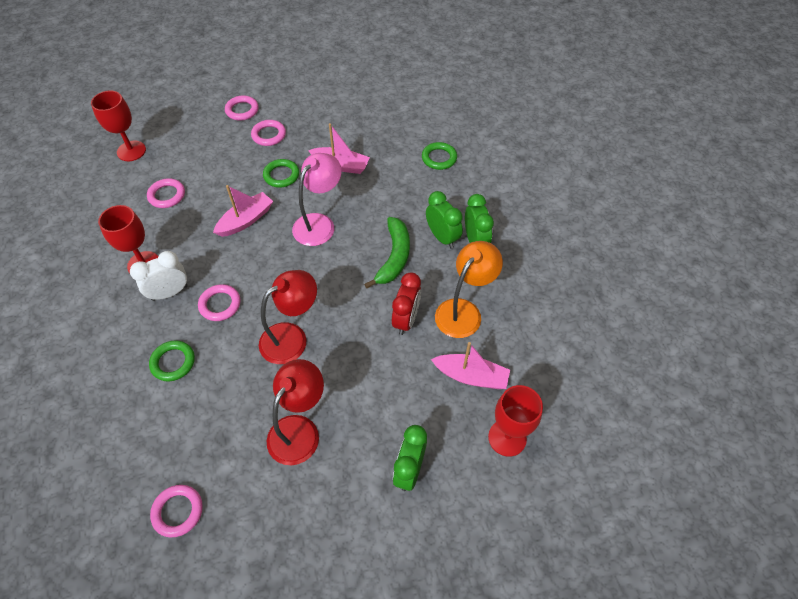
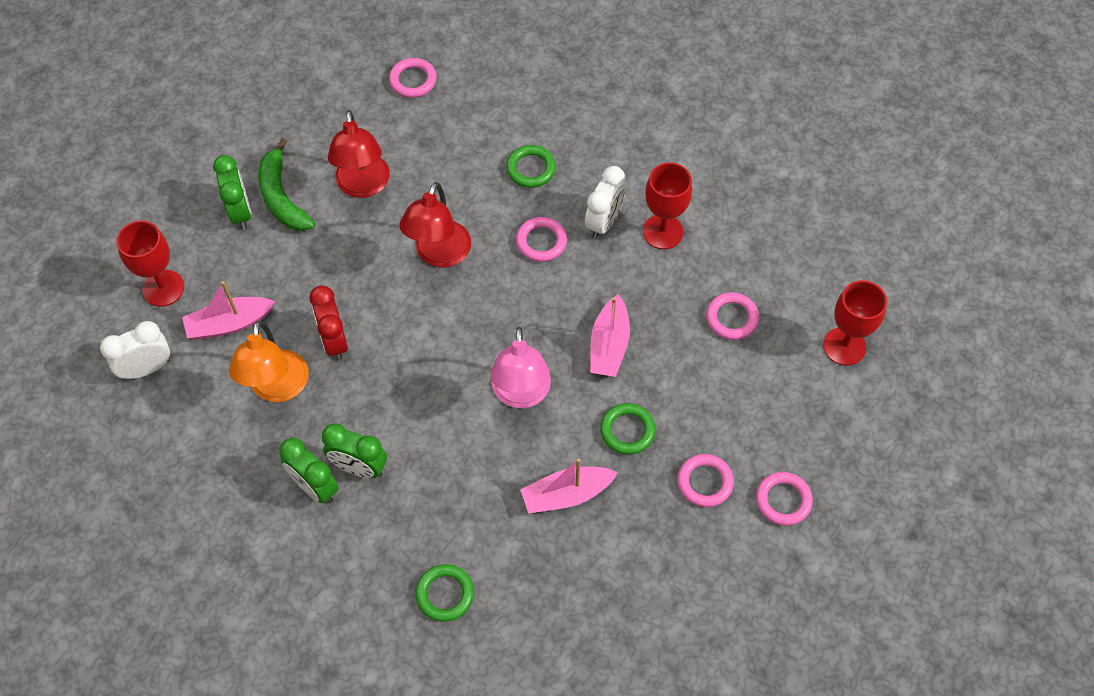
camera: 145 degrees right, 5 degrees up
green banana [364,217,410,288] -> green banana moved to [258,138,315,231]
none -> white clock [100,321,170,379]

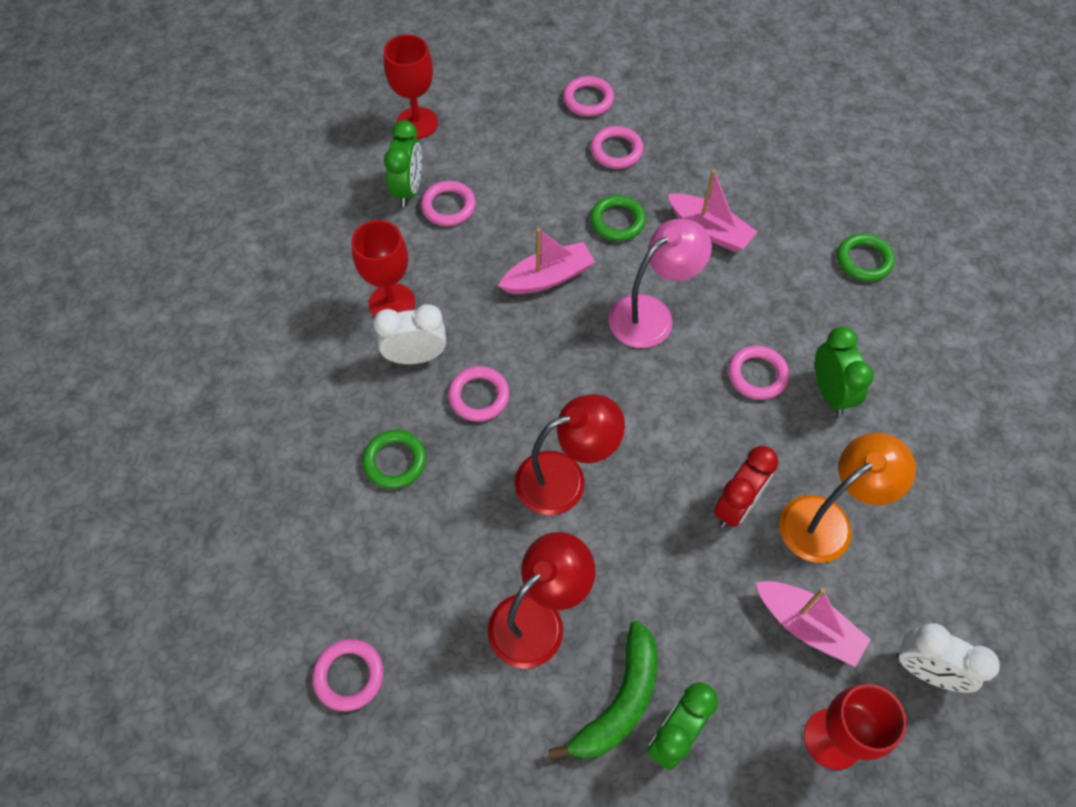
camera: 125 degrees left, 0 degrees up
green clock [279,438,339,503] -> green clock moved to [384,120,422,207]
none -> pink ring [728,345,789,400]

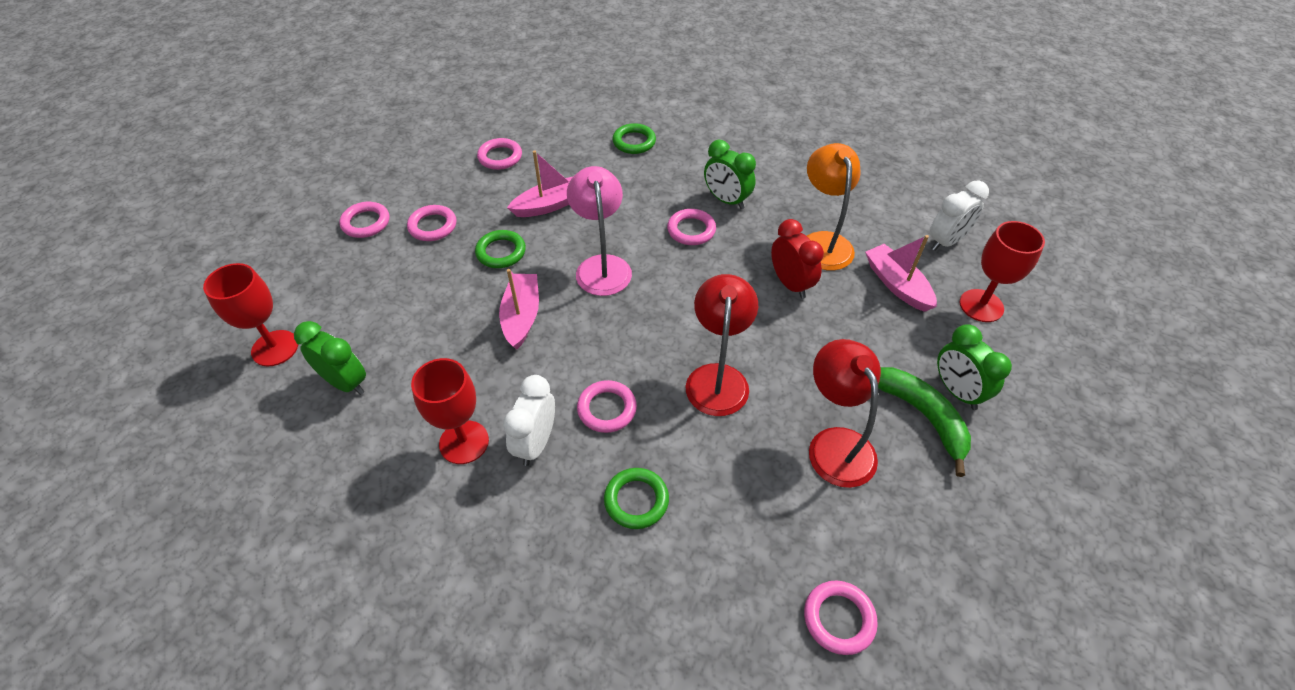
camera: 65 degrees left, 10 degrees down
pink ring [421,181,476,226] -> pink ring moved to [477,138,522,170]
pink boat [755,581,871,667] -> pink boat turned 90 degrees counterclockwise [865,235,937,312]
green clock [815,326,874,415] -> green clock turned 150 degrees counterclockwise [704,140,756,209]

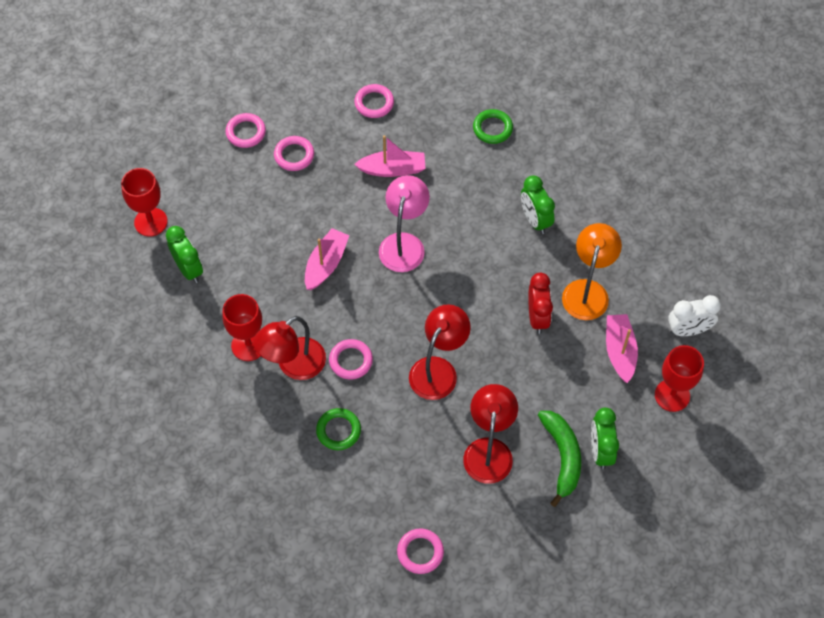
camera: 25 degrees right, 10 degrees up
green ring [475,230,526,268] -> none
white clock [503,375,555,466] -> red lamp [253,316,326,380]
pink ring [667,209,716,245] -> none

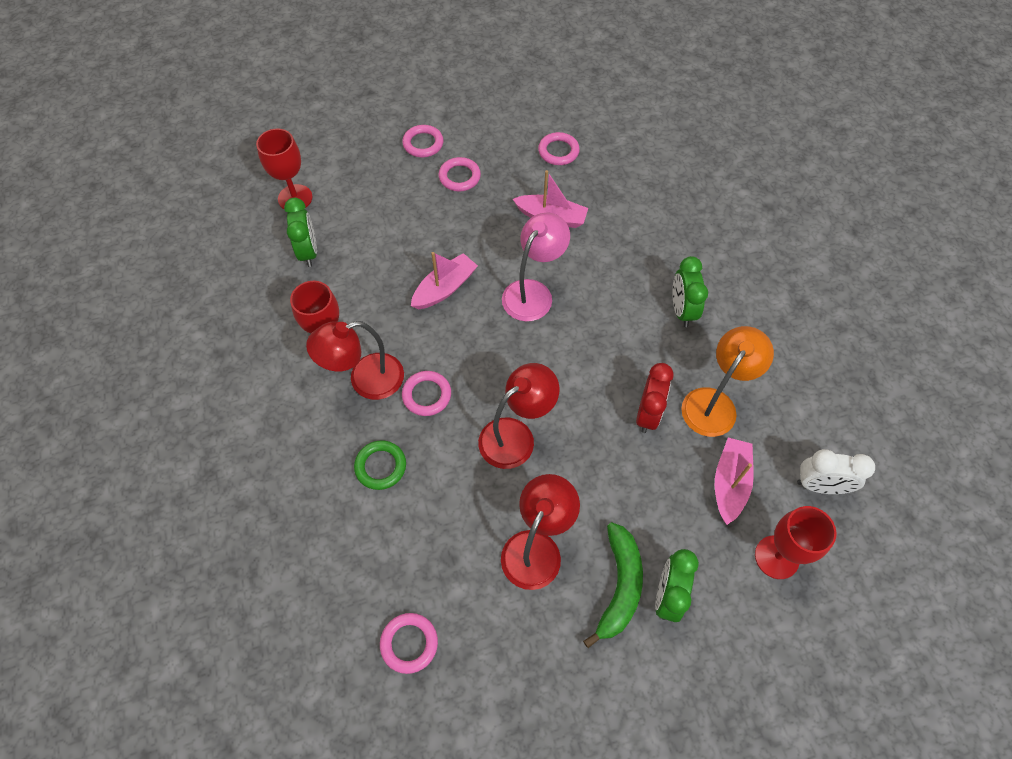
camera: 20 degrees right, 0 degrees up
green ring [473,109,513,144] -> none

